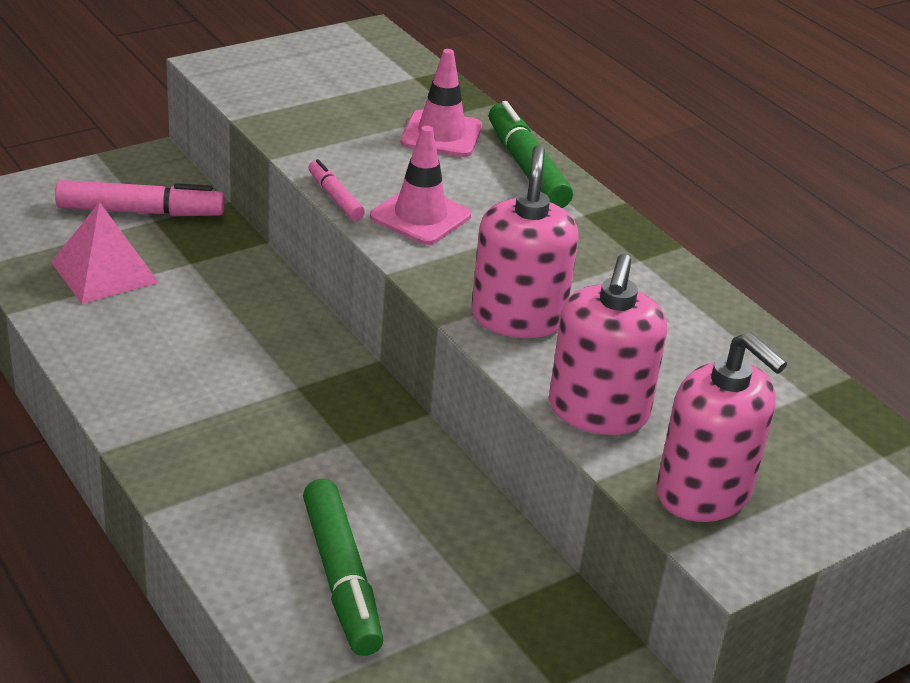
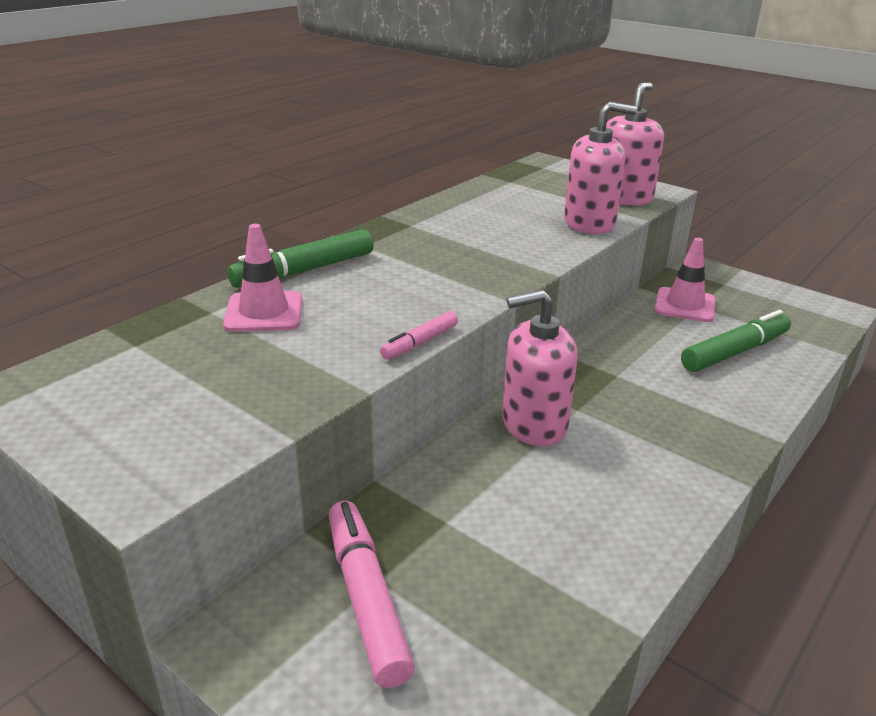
camera: 105 degrees left, 5 degrees down
pink pyramid [51,202,159,304] -> none
pink traffic cone [370,126,471,245] -> pink traffic cone moved to [654,238,715,322]
pink soap dispenser [471,145,579,338] -> pink soap dispenser moved to [502,290,578,446]

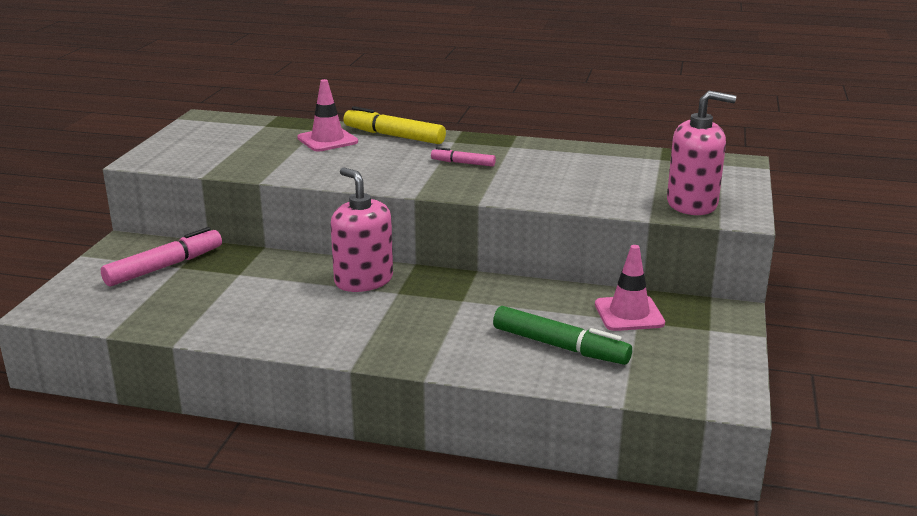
camera: 65 degrees right, 5 degrees down
green marker [227,229,374,288] -> yellow marker [343,106,446,144]
pink marker [380,311,458,360] -> pink marker moved to [431,147,496,167]
pink soap dispenser [564,102,637,234] -> none

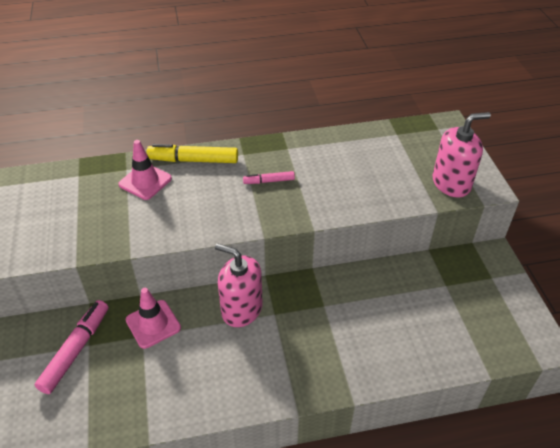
camera: 25 degrees left, 20 degrees up
green marker [493,306,632,365] -> none
pink traffic cone [595,245,665,331] -> pink traffic cone moved to [126,288,181,349]

